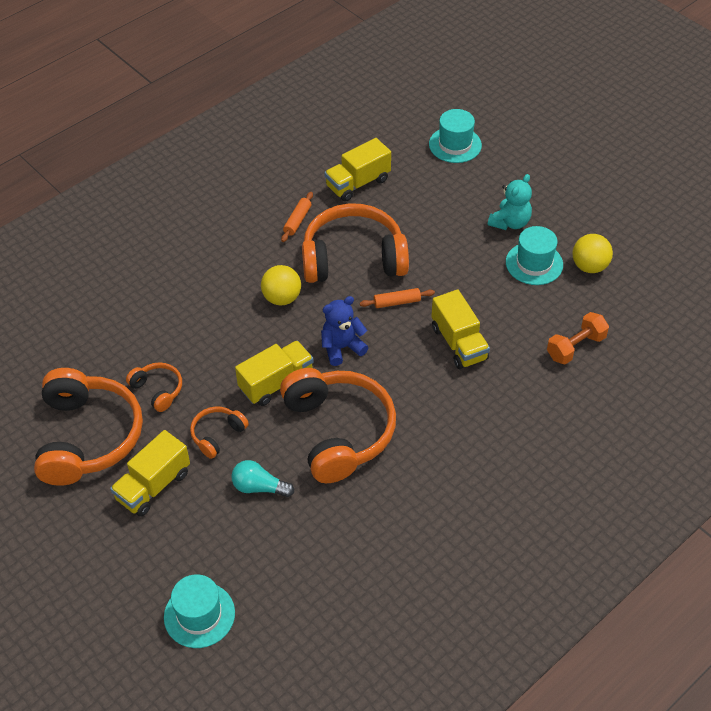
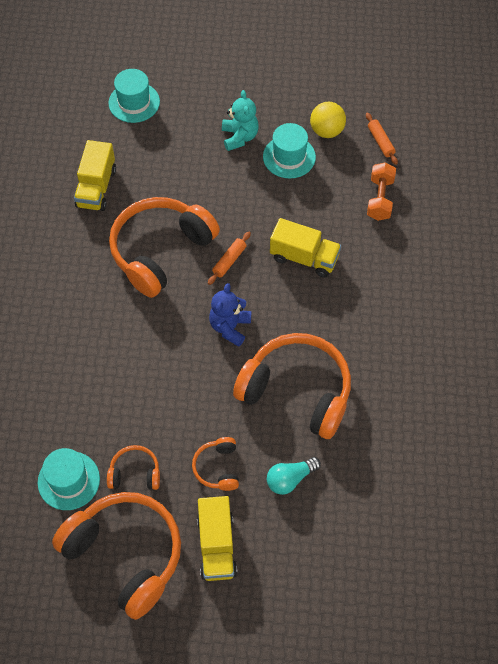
camera: 45 degrees left, 10 degrees up
turquoise hat [164,574,235,648] -> turquoise hat moved to [38,448,100,510]
yellow truck [235,340,314,406] -> none
yellow ball [261,265,301,305] -> none
orange rolling pin [281,192,313,242] -> orange rolling pin moved to [366,112,398,165]

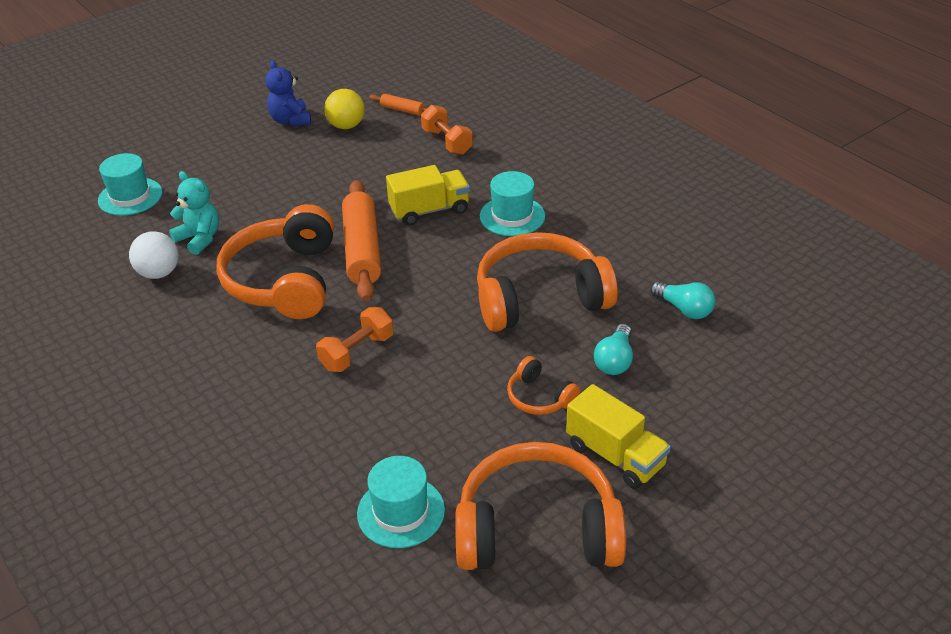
camera: 40 degrees left, 20 degrees down
yellow truck [74,140,116,211] -> white ball [129,231,178,279]
orange headphones [107,445,160,490] -> none
orange rolling pin [208,232,251,285] -> orange rolling pin [342,180,381,301], size x2.14
blue teddy bear [209,283,251,347] -> blue teddy bear moved to [265,60,311,126]
turquoise teddy bear [222,90,259,151] -> turquoise teddy bear moved to [169,171,219,255]
turquoise hat [263,123,316,178] -> turquoise hat moved to [480,171,545,236]
none -> orange dumbbell [316,307,393,372]
none -> turquoise light bulb [650,281,715,319]

